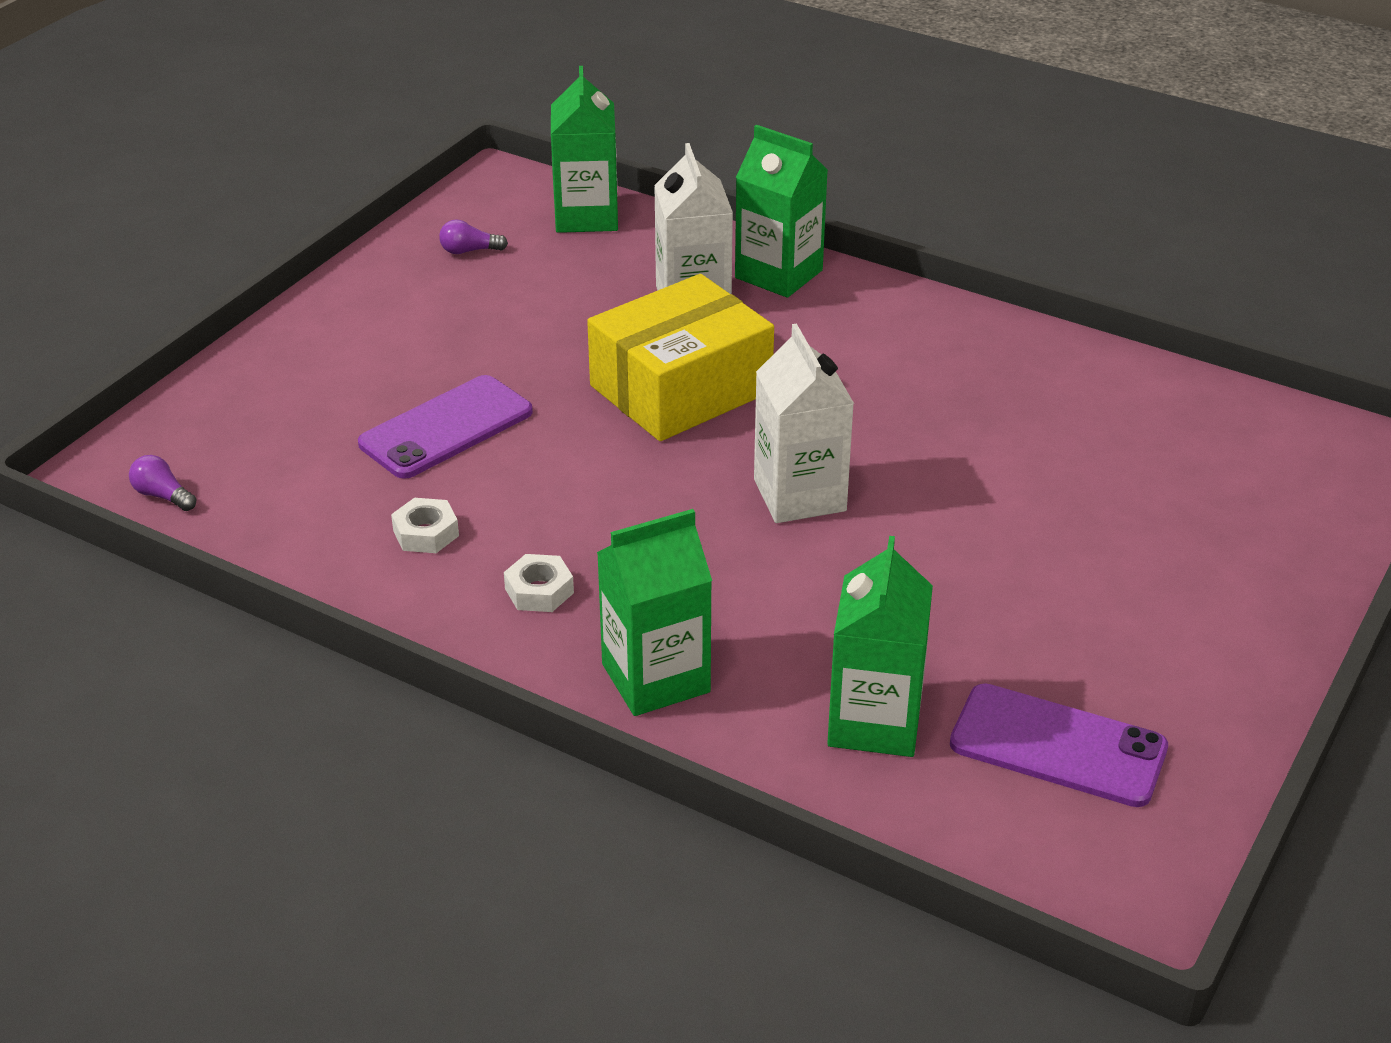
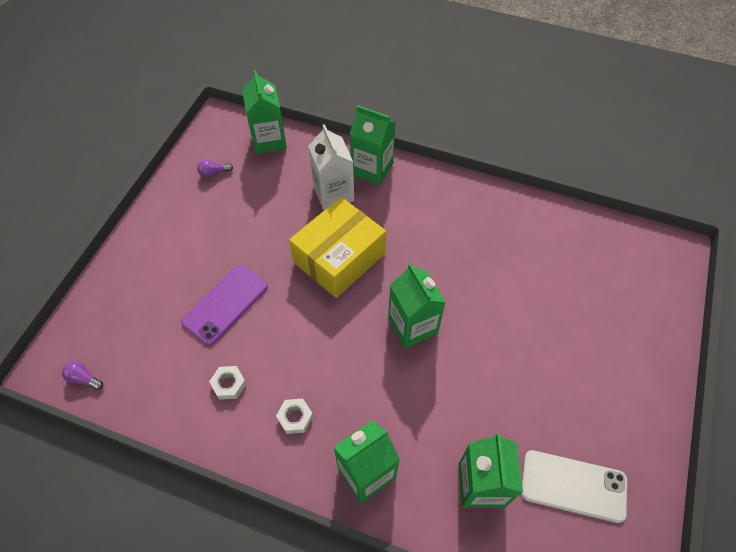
camera: 10 degrees left, 20 degrees up
white carton [754,323,854,523] -> green carton [388,263,446,348]
purple phone [950,683,1168,807] -> white phone [521,450,627,523]

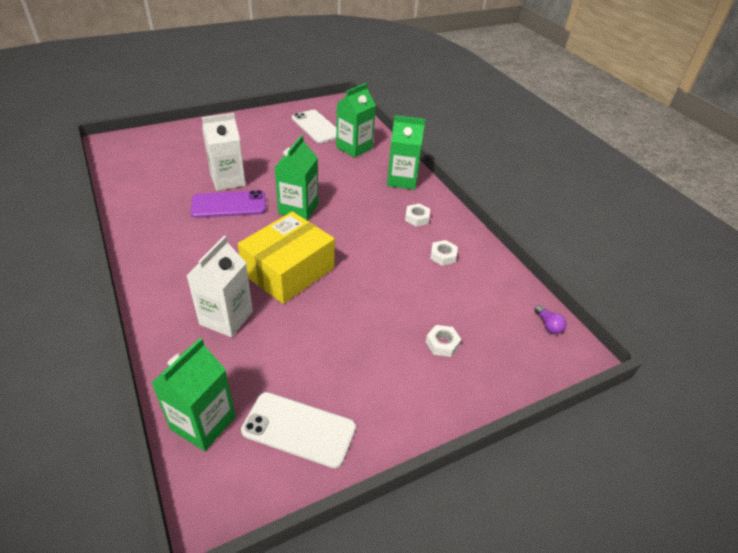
camera: 140 degrees left, 15 degrees down
purple phone [181,265,268,345] -> purple phone moved to [191,190,266,218]
purple light bulb [197,160,233,178] -> white phone [241,392,356,468]
yellow box [289,197,386,298] -> yellow box turned 45 degrees counterclockwise [238,212,335,304]
green carton [350,105,396,185] -> none
none -> white carton [202,113,246,191]
none -> white nut [426,325,461,357]

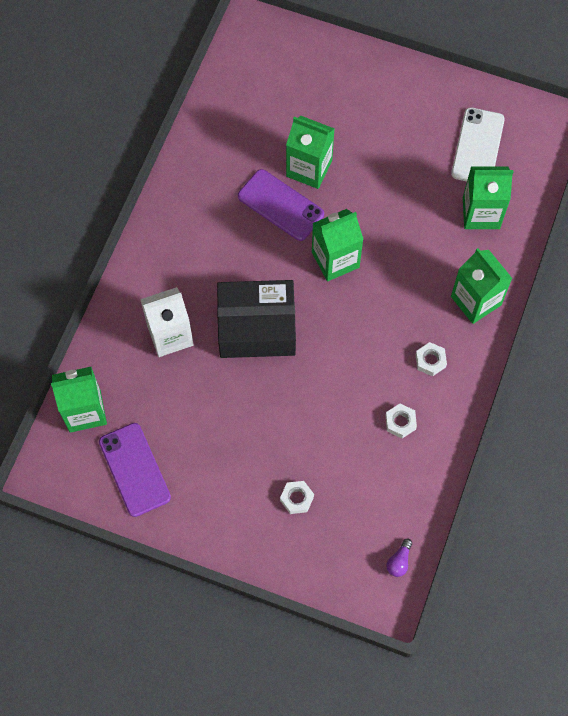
camera: 50 degrees right, 25 degrees up
white carton [202,113,246,191] -> green carton [286,116,334,189]
yellow box [238,212,335,304] -> black box [217,280,296,358]
white phone [241,392,356,468] -> purple phone [99,423,171,517]

